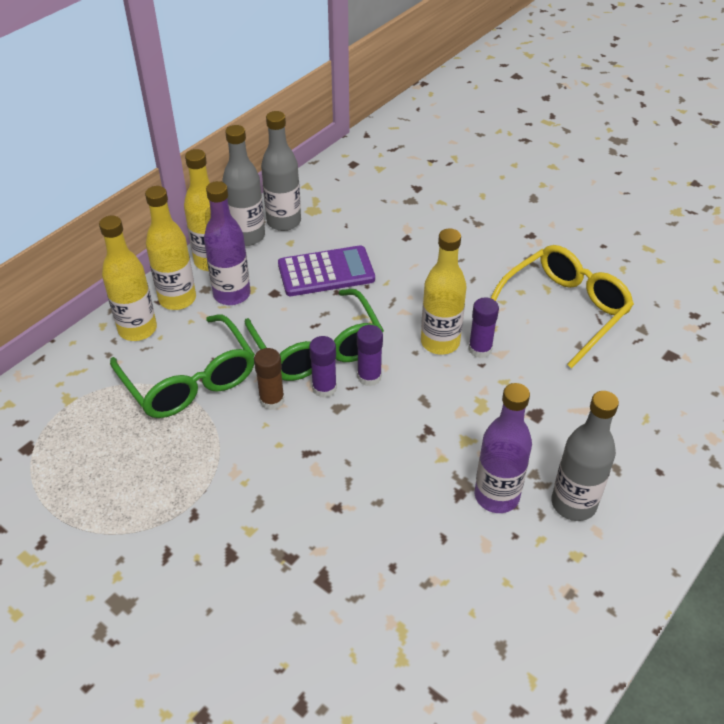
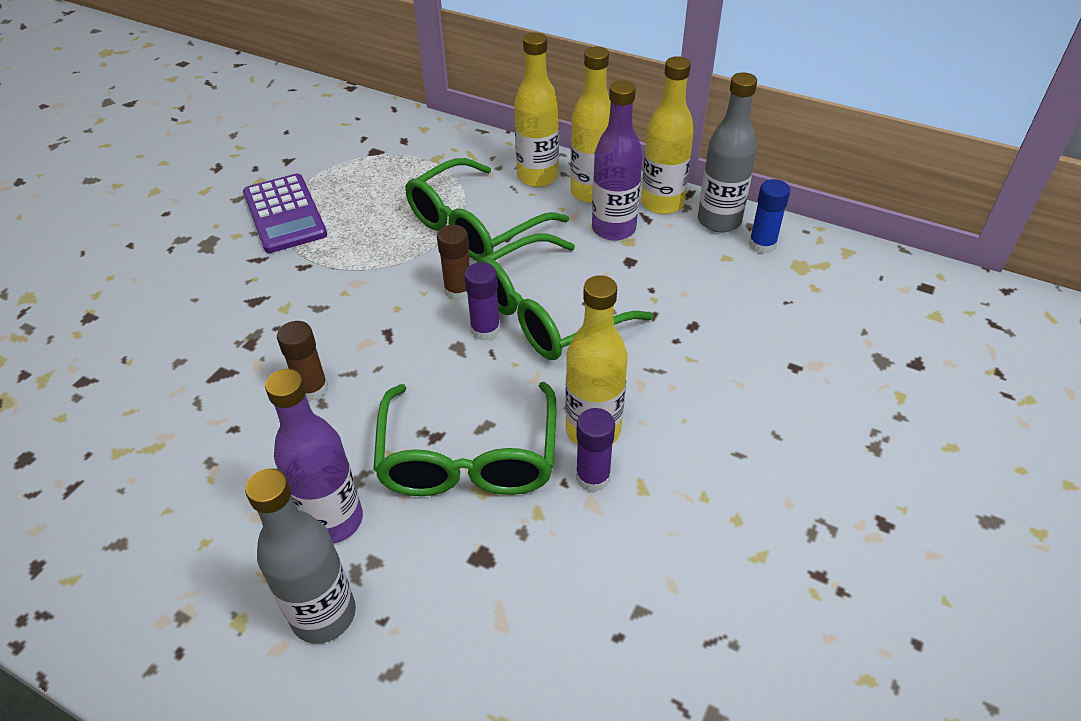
camera: 80 degrees right, 0 degrees up
grey bottle [261,111,301,231] -> blue glue stick [749,179,790,254]
purple calculator [278,245,375,296] -> purple calculator moved to [243,174,327,253]
purple glue stick [357,325,383,386] -> none
yellow glasses [491,245,634,369] -> none
none -> brown glue stick [277,321,328,401]
none -> green glasses [373,382,556,496]

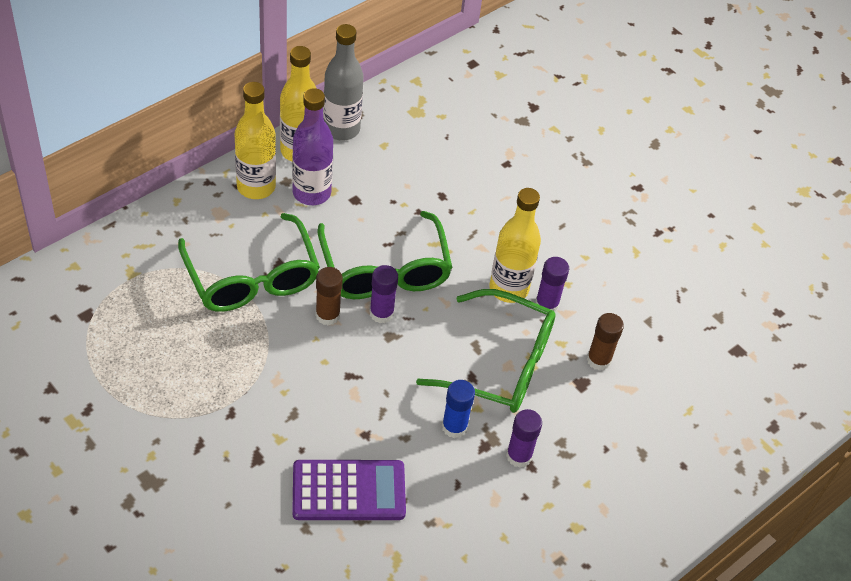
camera: 75 degrees left, 5 degrees up
purple calculator [243,174,327,253] -> purple calculator moved to [292,460,406,520]
grey bottle [245,469,356,644] -> none
purple bottle [265,369,363,544] -> purple glue stick [506,409,542,468]
brown glue stick [277,321,328,401] -> brown glue stick moved to [587,313,624,371]
yellow bottle [514,33,559,187] -> none
blue glue stick [749,179,790,254] -> blue glue stick moved to [442,380,475,438]

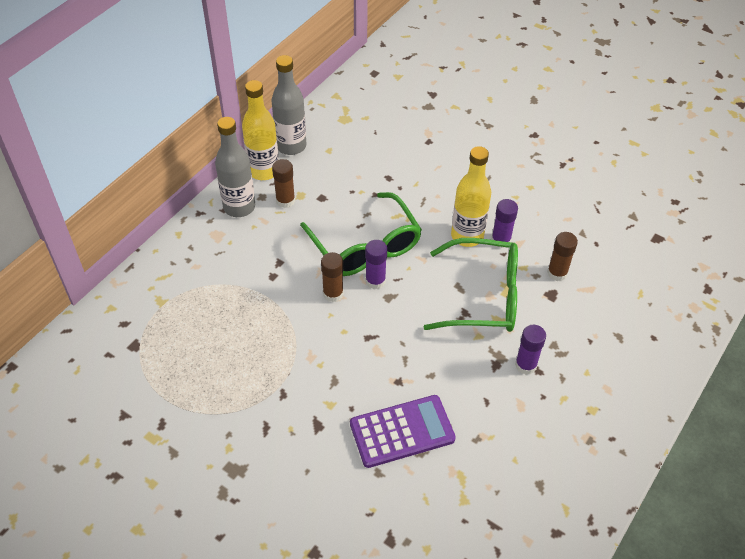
camera: 10 degrees left, 0 degrees up
green glasses [178,213,320,312] -> none
yellow bottle [235,82,276,199] -> grey bottle [215,117,255,217]
purple bottle [292,88,333,205] -> brown glue stick [272,159,295,208]
blue glue stick [442,380,475,438] -> none

